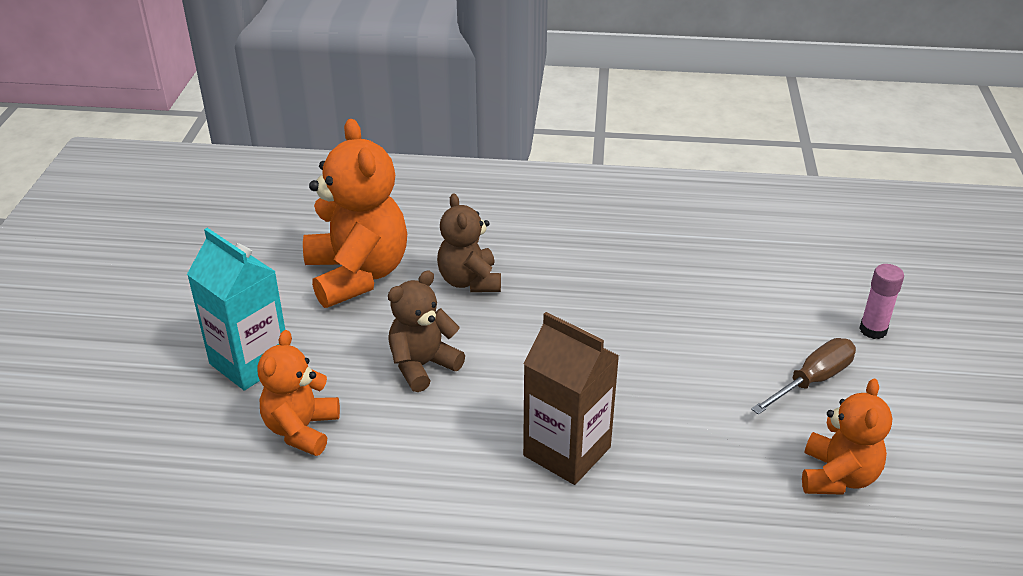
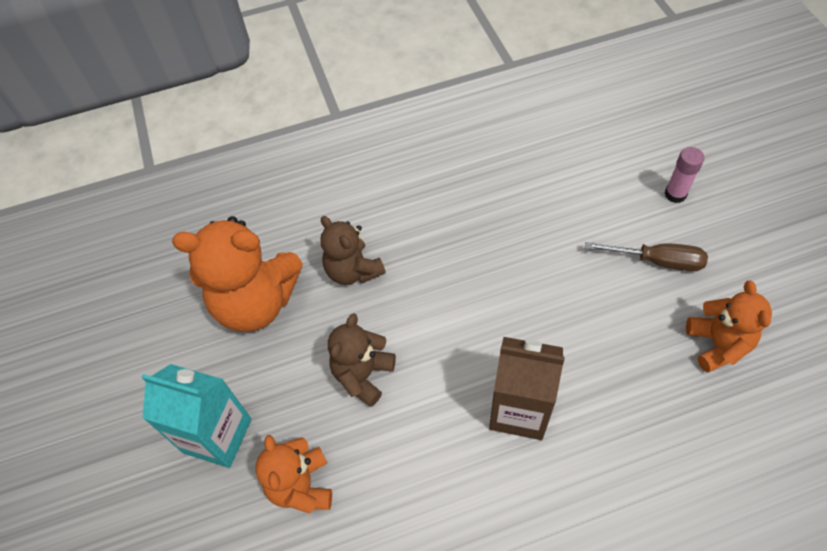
camera: 20 degrees left, 20 degrees up
orange teddy bear [303,119,407,308] -> orange teddy bear turned 135 degrees clockwise [172,216,303,332]
brown screwdriver [751,338,856,415] -> brown screwdriver turned 75 degrees clockwise [585,242,708,271]

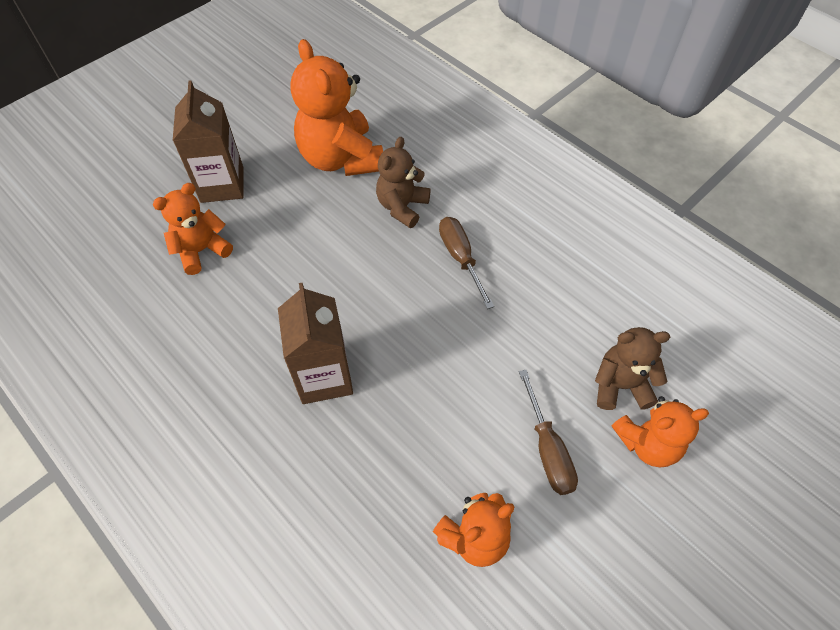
camera: 60 degrees right, 0 degrees up
turquoise carton [141,364,251,468] -> brown carton [173,80,244,203]
brown teddy bear [328,313,396,407] -> brown teddy bear moved to [595,327,670,410]
pink glue stick [664,147,705,203] -> orange teddy bear [612,396,709,467]
none -> brown screwdriver [439,217,494,309]

